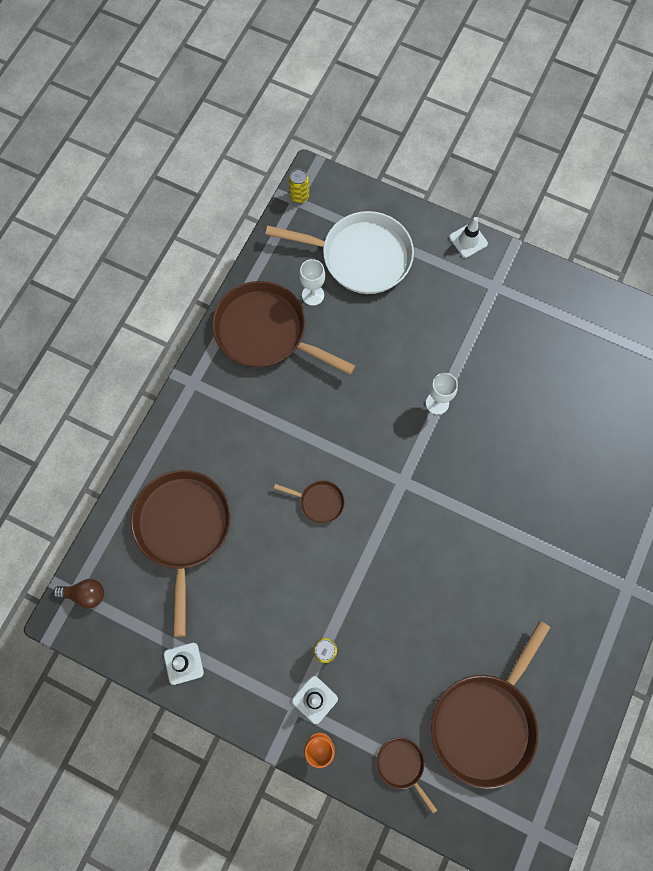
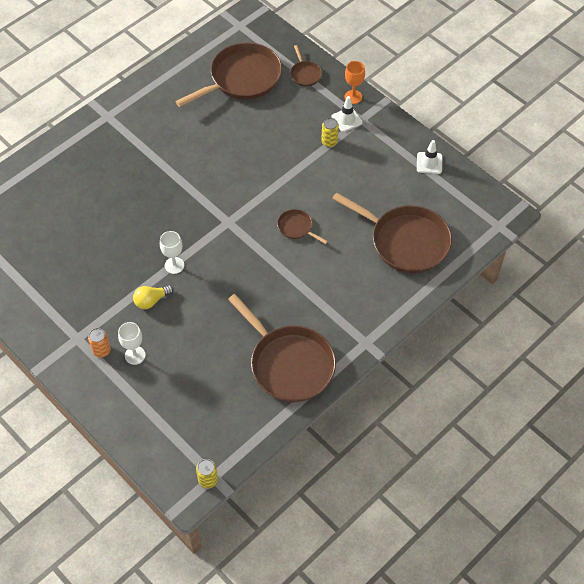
camera: 160 degrees left, 15 degrees down
brown light bulb [53,579,104,609] -> none
brown pan [131,470,231,637] -> brown pan turned 75 degrees counterclockwise [332,192,452,273]
white pan [265,211,414,294] -> none
white goblet [299,259,325,306] -> white goblet moved to [118,322,146,365]
white traffic cone [449,217,488,258] -> none
none -> orange can [88,328,111,358]
none -> yellow light bulb [133,285,173,309]

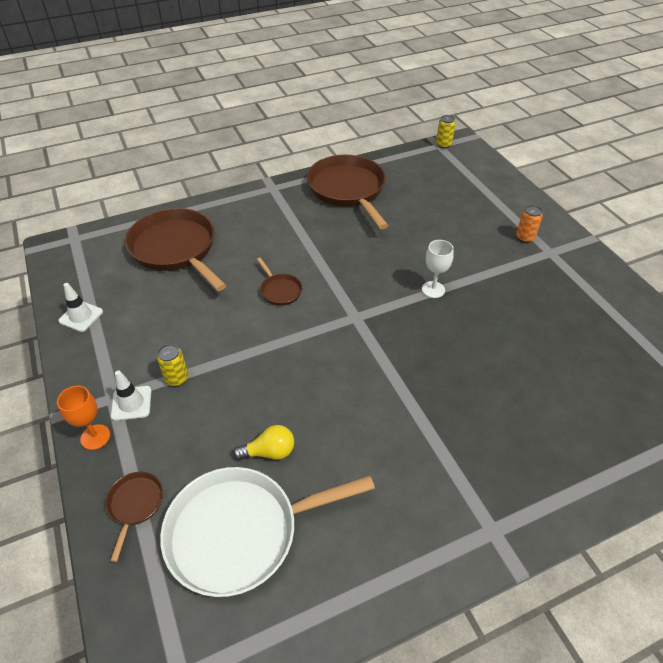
camera: 160 degrees left, 10 degrees down
white goblet [118,322,146,365] -> none
yellow light bulb [133,285,173,309] -> yellow light bulb moved to [233,425,294,460]
brown pan [175,42,282,107] -> white pan [160,467,375,597]

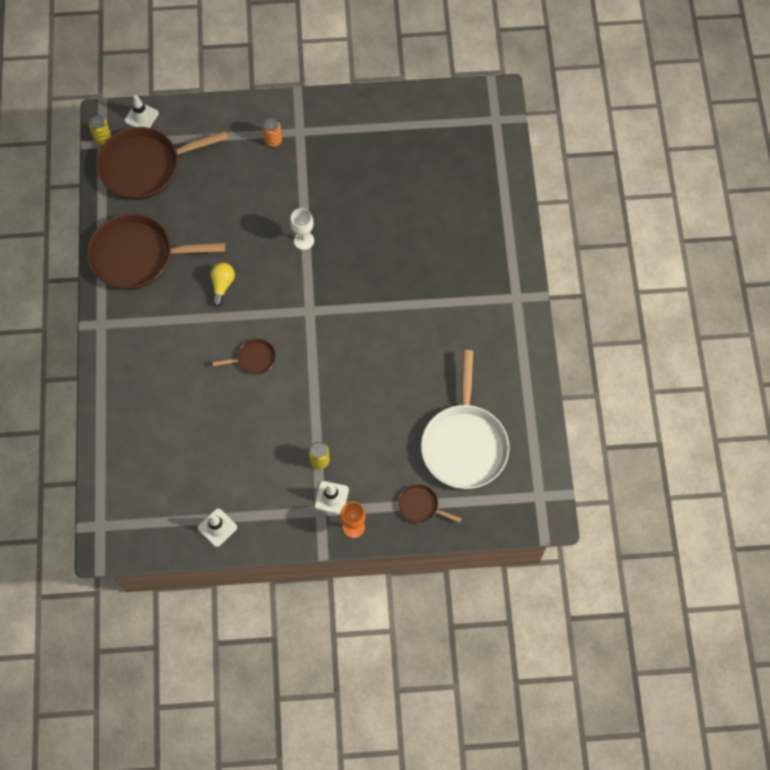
camera: 70 degrees left, 20 degrees up
brown pan [125,208,227,291] -> brown pan moved to [96,127,228,200]
yellow light bulb [233,425,294,460] -> yellow light bulb moved to [211,263,235,307]
none -> white traffic cone [125,95,159,128]

